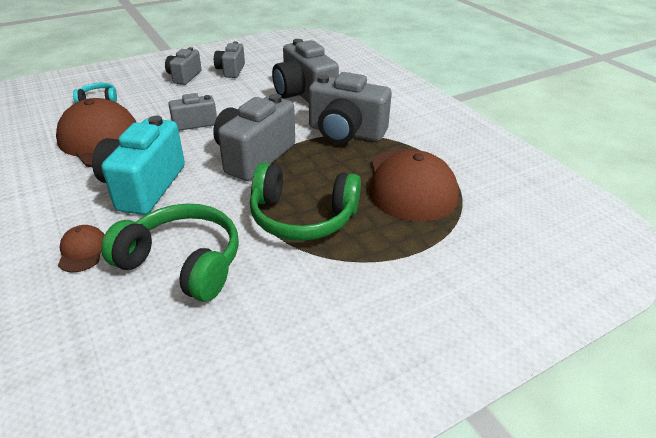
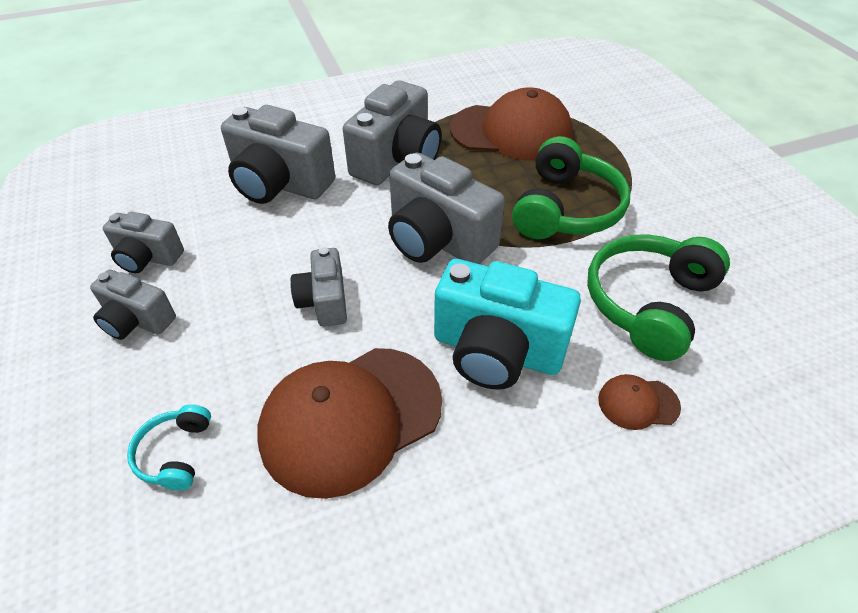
camera: 80 degrees left, 10 degrees up
grey camera [272,39,339,103] -> grey camera turned 45 degrees clockwise [221,105,335,204]

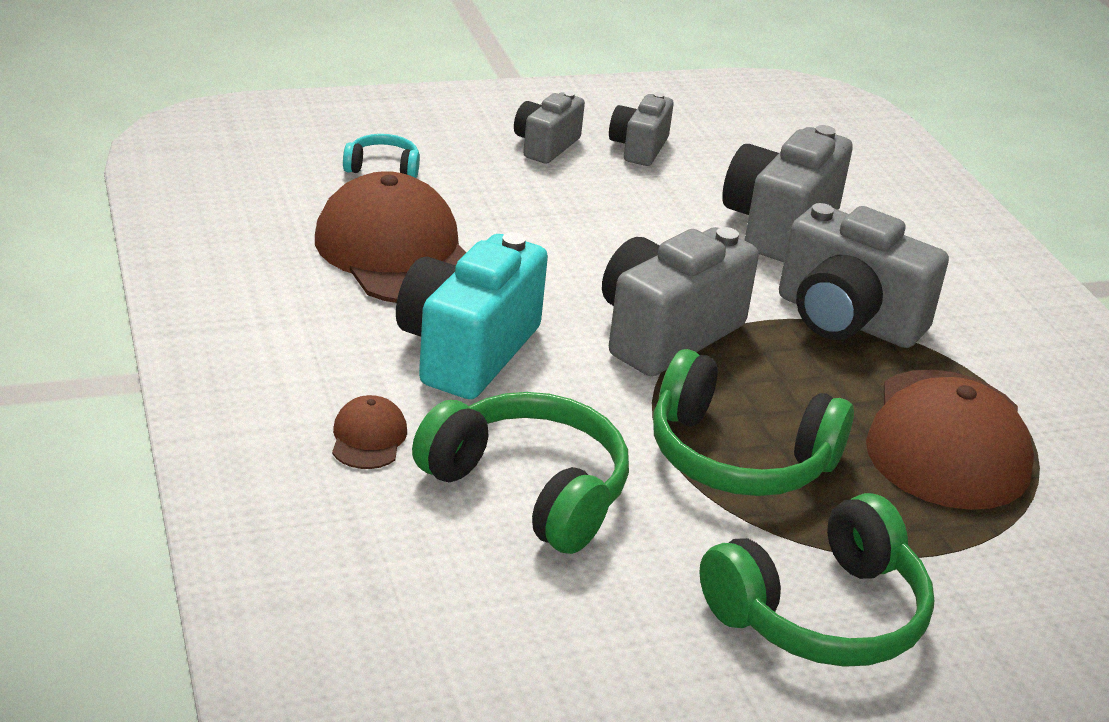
camera: 90 degrees right, 15 degrees down
grey camera [291,247,347,327] -> none
none -> green headphones [699,493,935,667]

